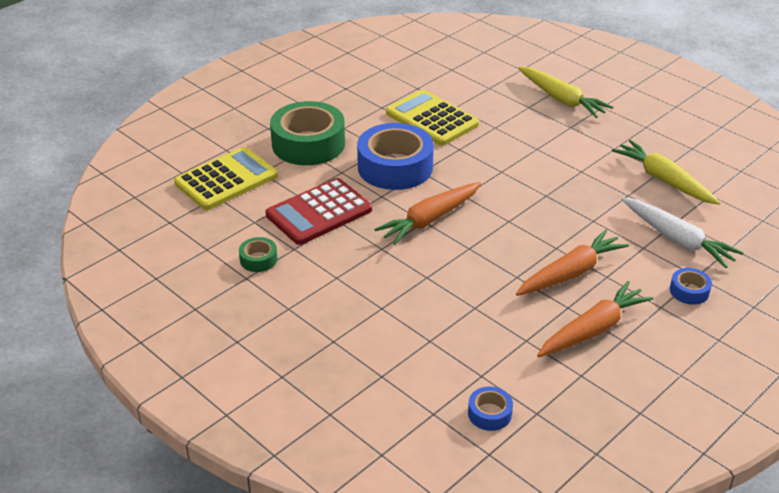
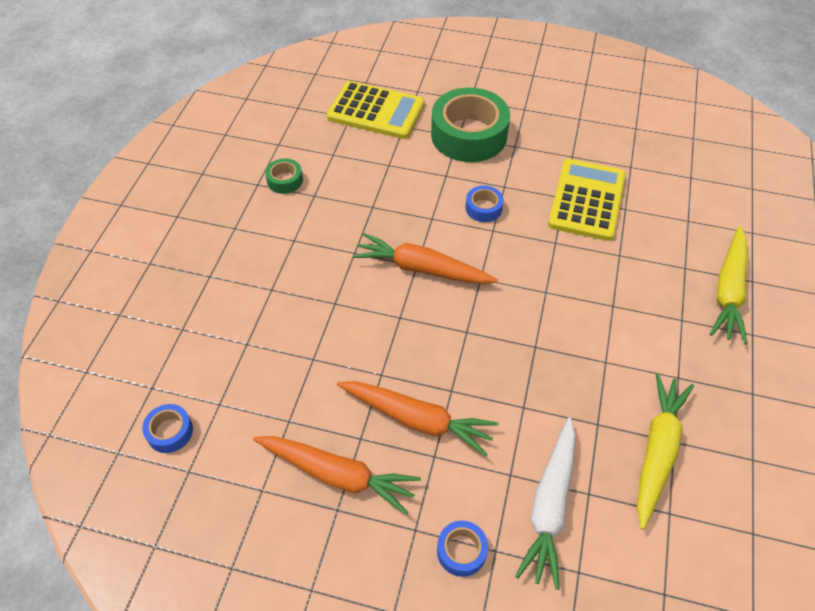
camera: 60 degrees right, 15 degrees up
red calculator [265,178,372,245] -> none
blue tape [357,123,434,190] -> blue tape [466,186,504,222], size x0.45

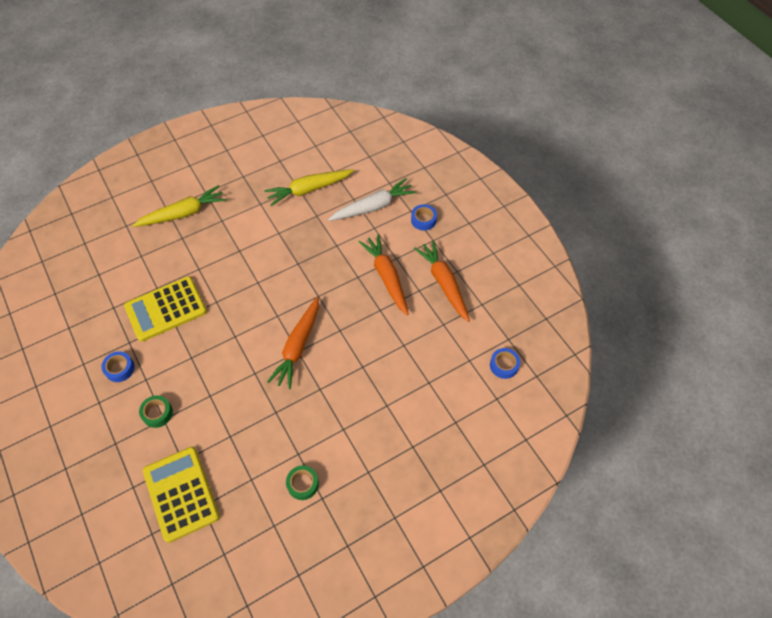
camera: 135 degrees left, 5 degrees up
orange carrot [353,233,498,284] -> orange carrot turned 45 degrees clockwise [267,297,319,389]
green tape [431,88,510,162] -> green tape [139,395,173,428], size x0.45
blue tape [466,186,504,222] -> blue tape moved to [102,351,135,382]

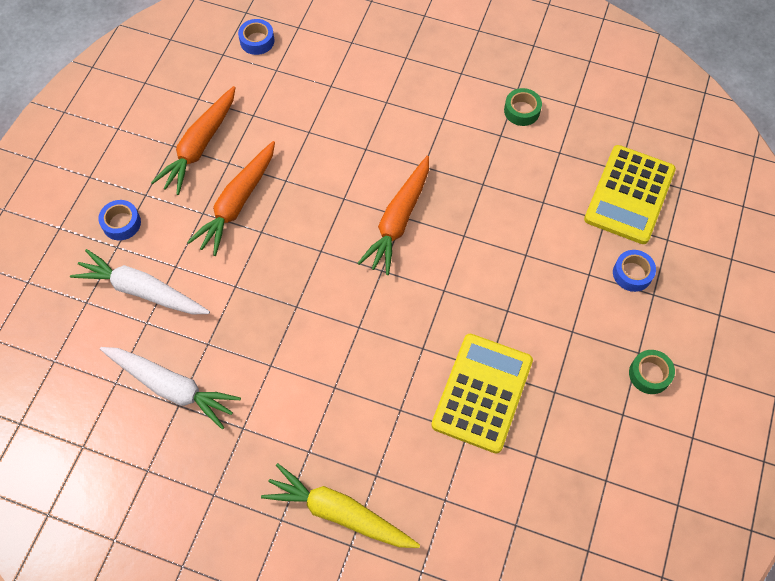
camera: 130 degrees left, 5 degrees up
blue tape [102,351,135,382] -> blue tape moved to [613,250,656,292]
yellow calculator [124,276,207,342] -> yellow calculator turned 90 degrees counterclockwise [431,334,533,454]
green tape [139,395,173,428] -> green tape moved to [629,350,675,394]
yellow carrot [264,169,354,206] -> white carrot [100,347,241,429]
orange carrot [267,297,319,389] -> orange carrot turned 135 degrees clockwise [358,155,429,275]

